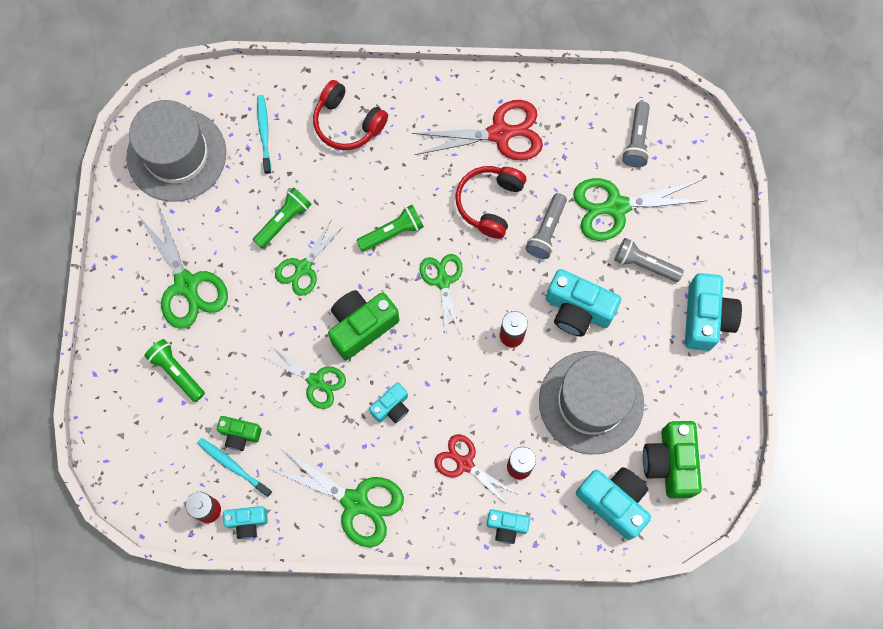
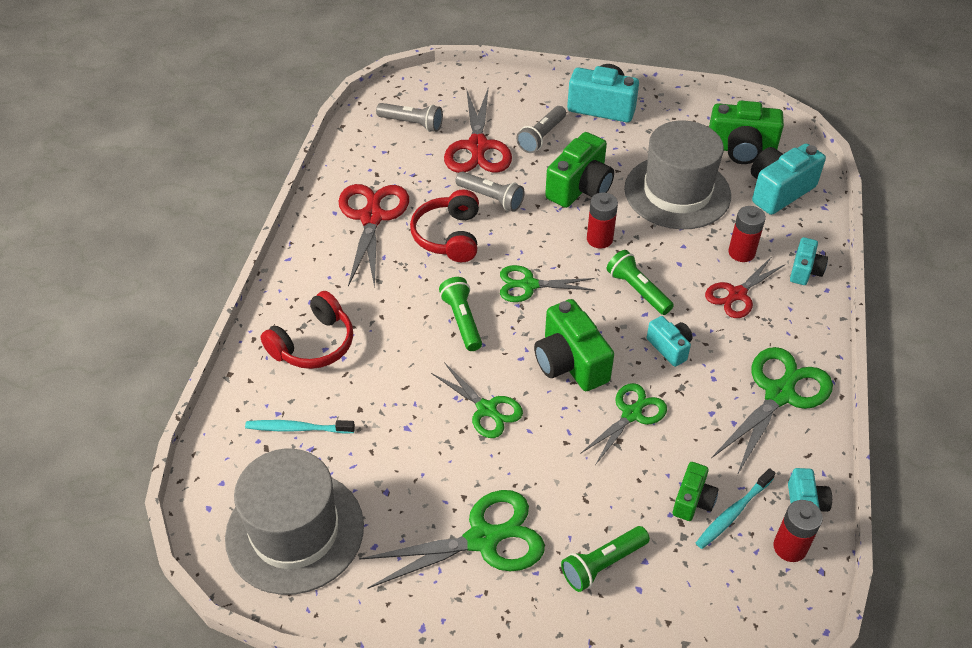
camera: 80 degrees left, 25 degrees down
green flashlight [253,187,312,248] -> green flashlight moved to [607,250,674,315]
red headphones [455,166,526,239] -> red headphones turned 60 degrees clockwise [410,190,479,262]
turquoise camera [546,269,621,337] -> green camera [545,132,614,208]
green scissors [573,178,707,241] -> red scissors [444,88,512,173]

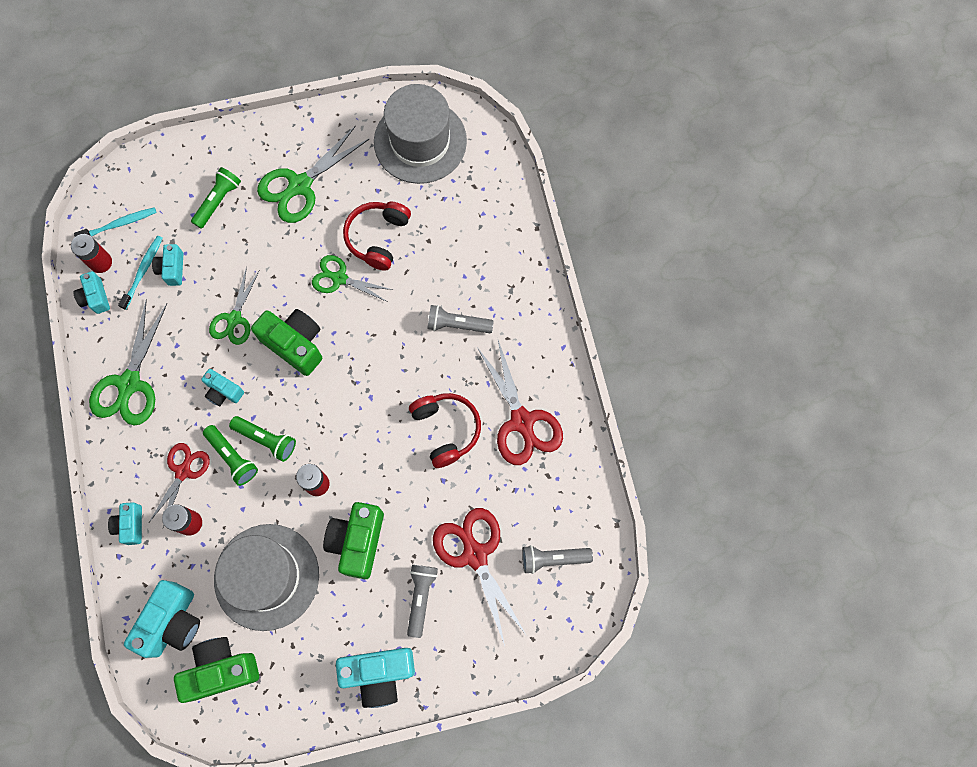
camera: 155 degrees right, 25 degrees up
turquoise toothbrush [245,420,355,434] -> turquoise toothbrush moved to [74,207,157,237]
red headphones [260,291,353,369] -> red headphones moved to [343,202,411,271]
green flashlight [439,277,482,351] -> green flashlight moved to [203,425,258,486]
grey flashlight [455,171,524,212] -> grey flashlight moved to [427,305,494,333]
green scissors [500,265,594,302] -> none
green camera [673,462,719,521] -> turquoise camera [152,244,183,286]

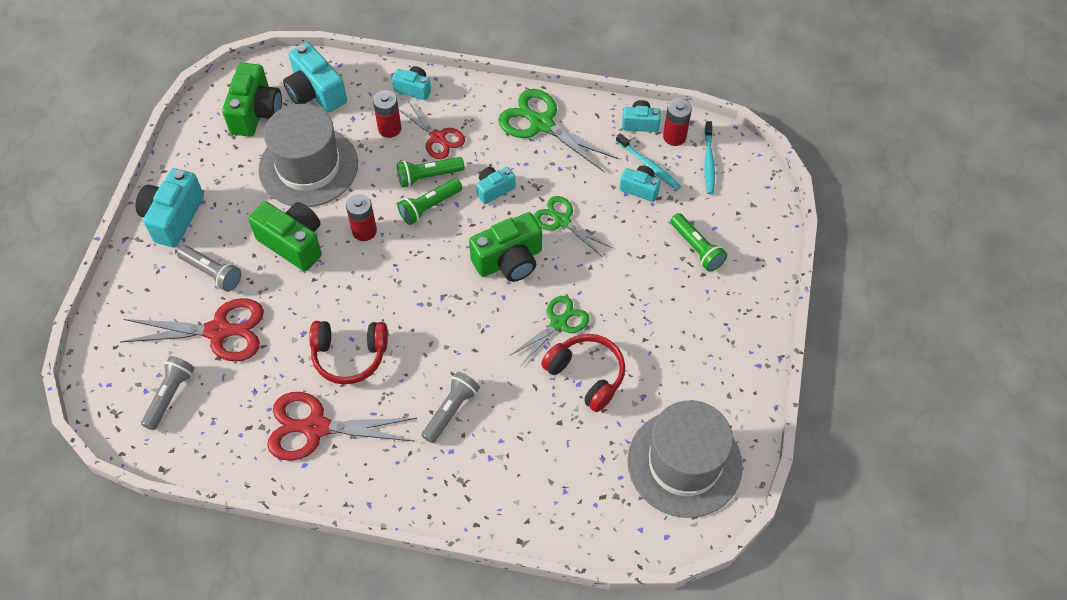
camera: 115 degrees right, 15 degrees down
green scissors [257,125,369,223] -> none

